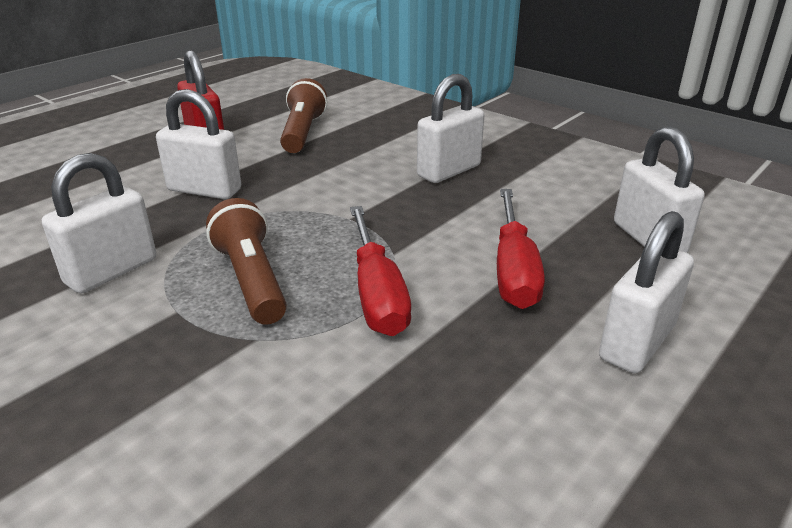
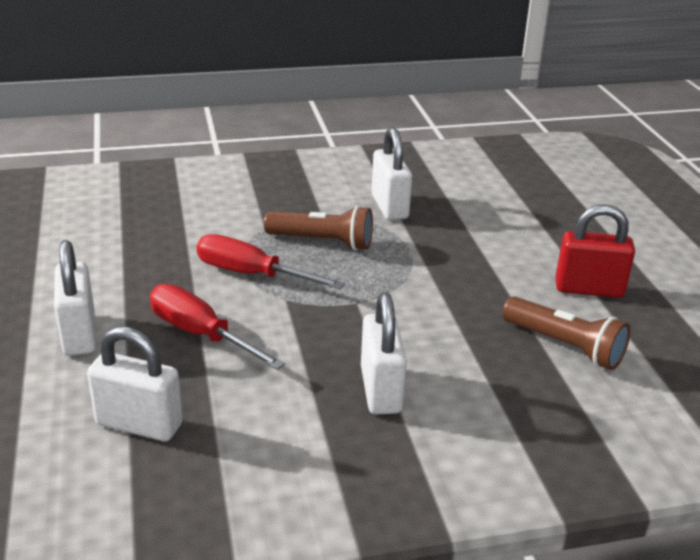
camera: 125 degrees right, 0 degrees up
white padlock [156,89,241,199] -> none

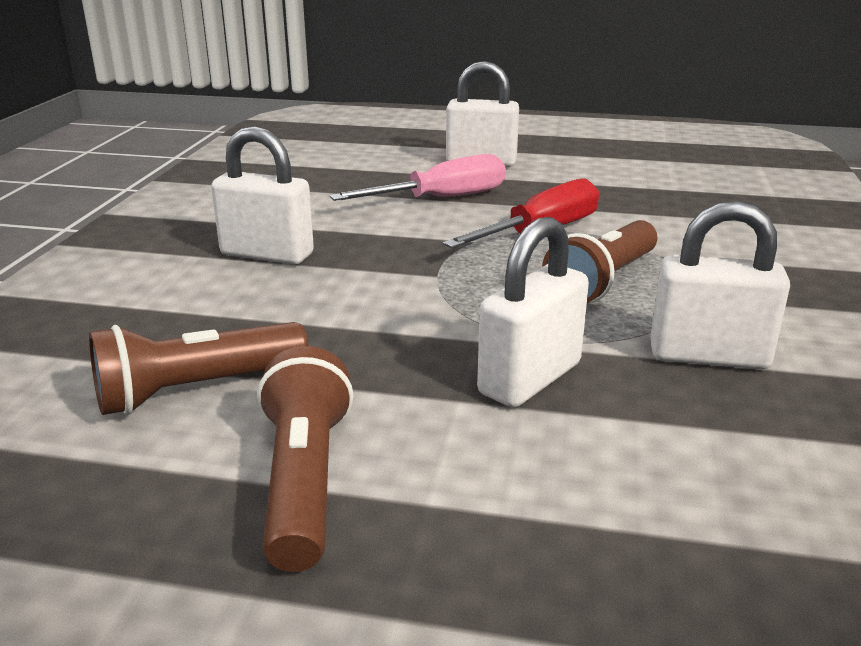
camera: 115 degrees right, 5 degrees down
white padlock [87,327,183,441] -> white padlock moved to [477,217,589,407]
red screwdriver [150,284,285,370] -> pink screwdriver [330,154,506,201]
red padlock [555,204,635,298] -> brown flashlight [257,346,354,572]

